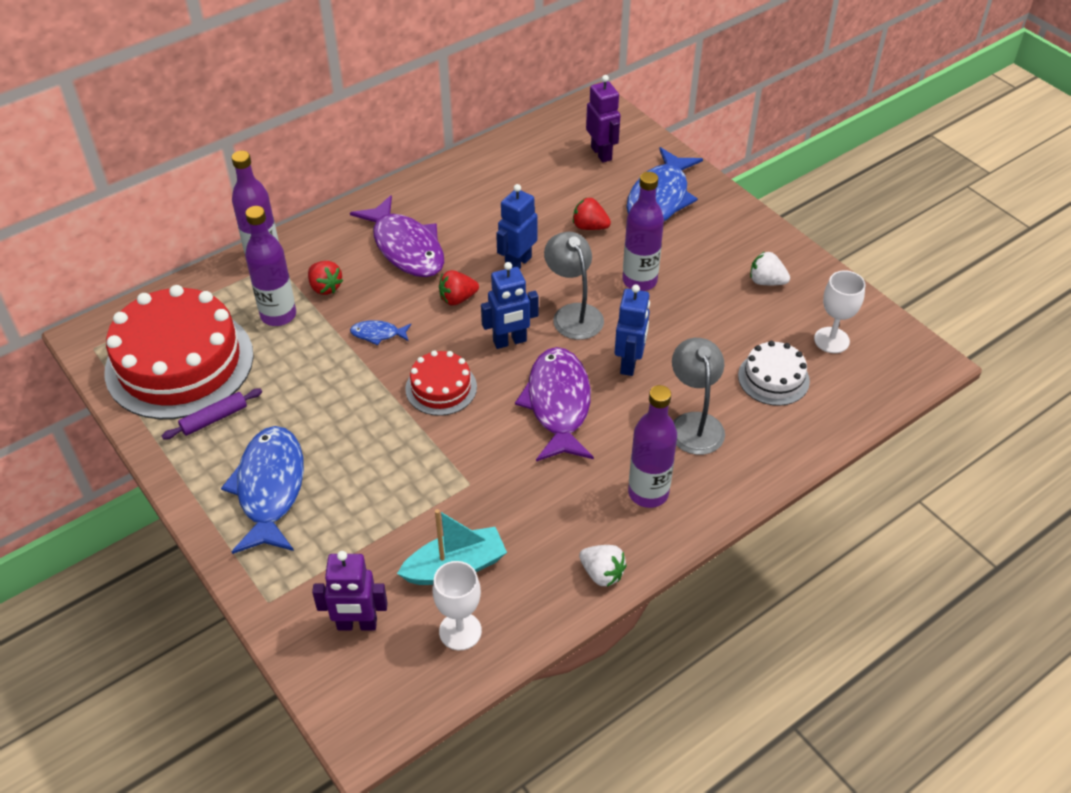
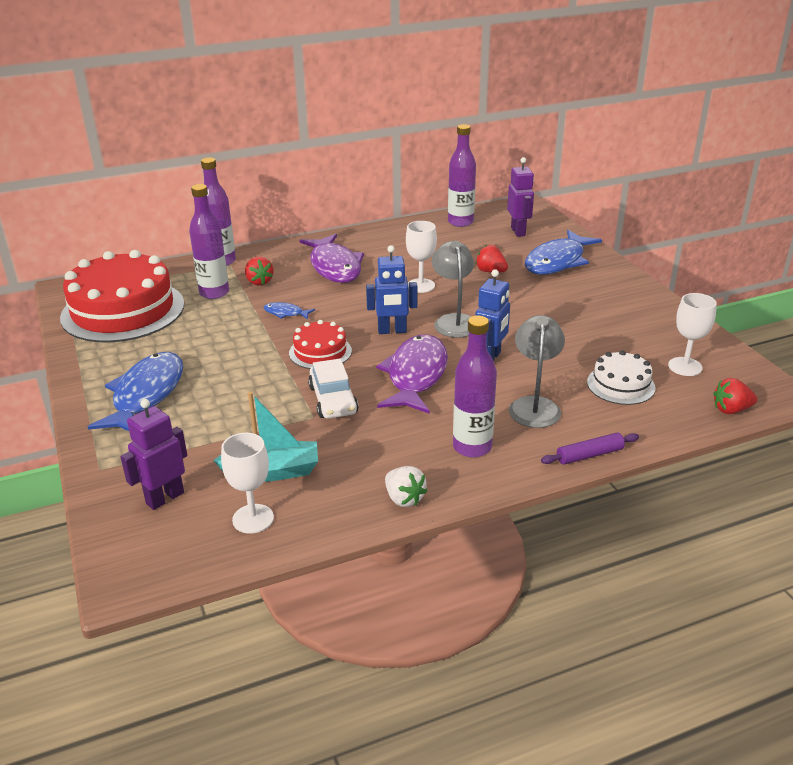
camera: 15 degrees right, 15 degrees down
purple rolling pin [162,388,262,439] -> purple rolling pin moved to [541,433,639,465]
purple robot [312,551,388,631] -> purple robot turned 120 degrees clockwise [120,399,187,510]
red strawberry [439,270,479,306] -> red strawberry moved to [713,378,757,414]
blue robot [496,184,538,269] -> white goblet [406,221,437,293]
purple bottle [622,172,664,291] -> purple bottle moved to [448,124,476,227]
white strawberry [750,251,790,285] -> none
none -> white car [308,359,359,419]

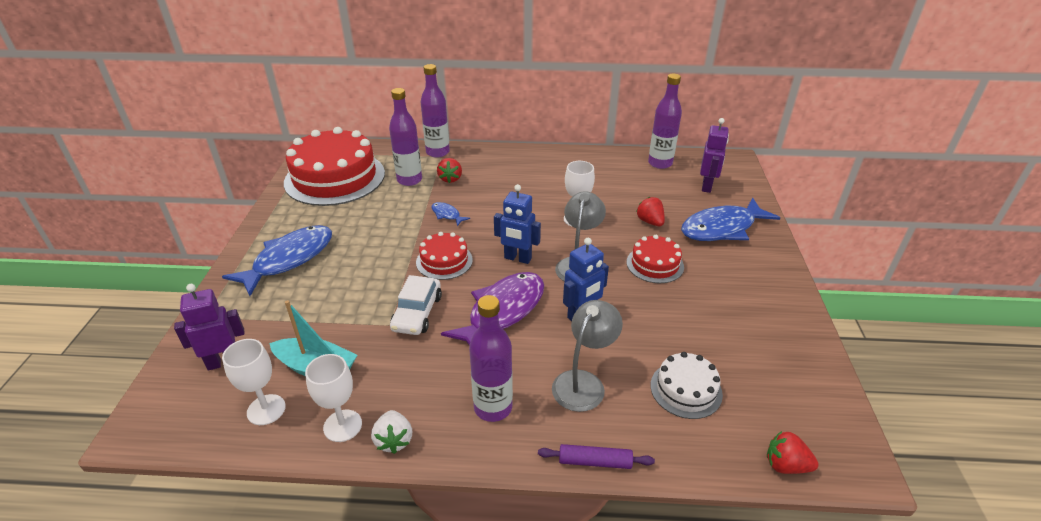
camera: 25 degrees right, 5 degrees up
purple fish [299,234,364,283] -> none
white goblet [668,293,717,376] -> white goblet moved to [305,354,362,442]
none -> red cake [627,235,684,283]

